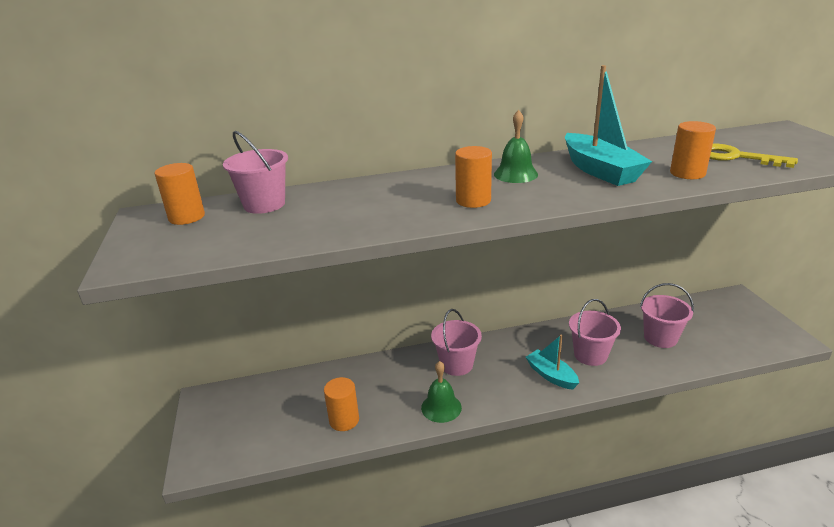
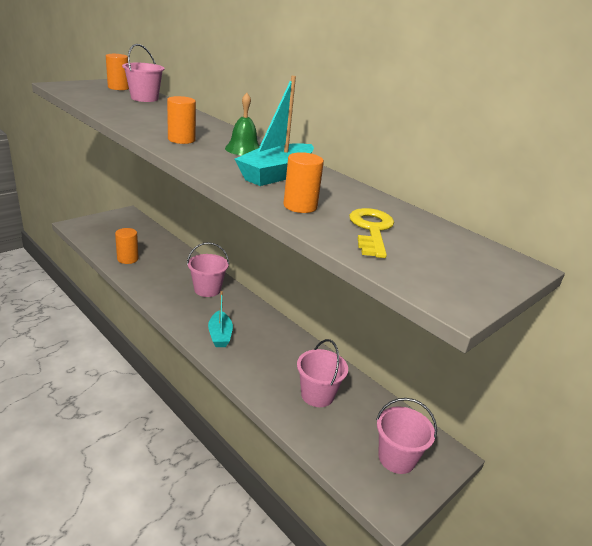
camera: 55 degrees right, 0 degrees up
green bell [421,361,462,423] -> none
turquoise boat [526,335,579,390] -> turquoise boat turned 150 degrees clockwise [208,291,233,347]
pink bucket [569,299,621,366] -> pink bucket moved to [376,398,437,474]

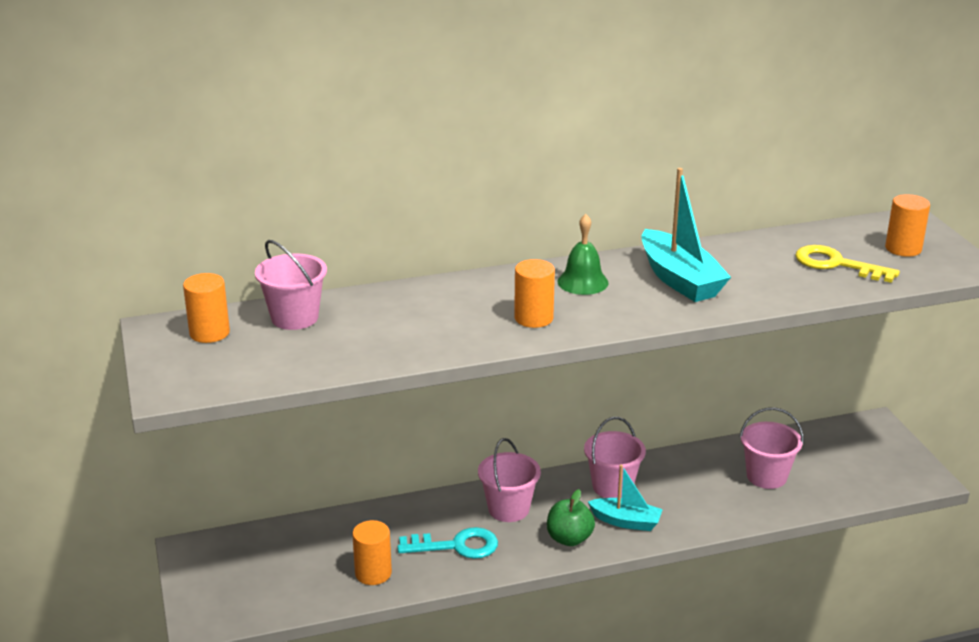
camera: 60 degrees left, 0 degrees up
orange cylinder [283,152,324,213] -> orange cylinder moved to [885,194,930,257]
pink bucket [376,398,437,474] -> pink bucket moved to [584,417,646,498]
none -> turquoise key [397,527,498,559]
none -> green apple [547,489,595,546]

